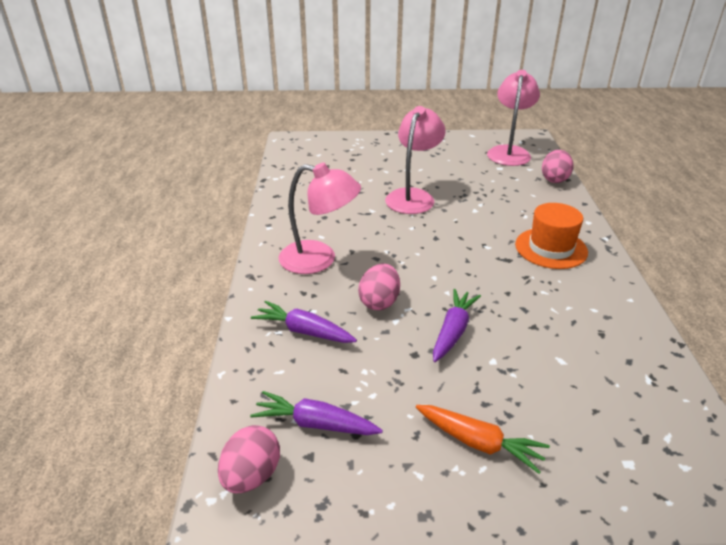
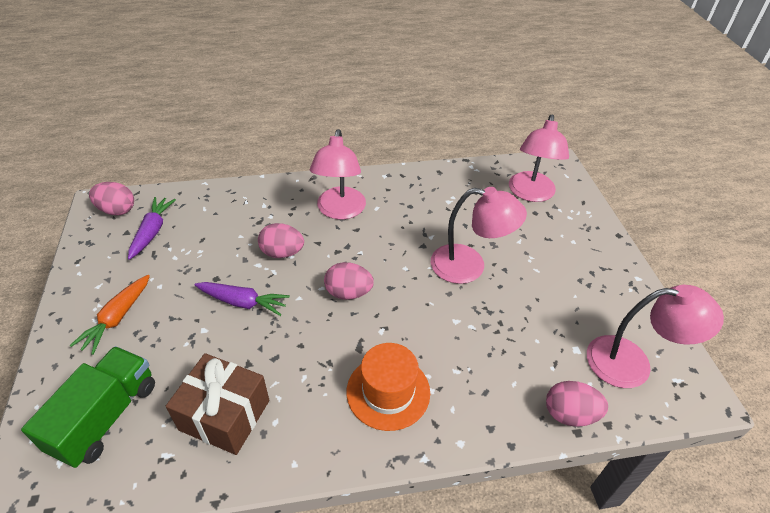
camera: 80 degrees right, 10 degrees up
purple carrot [251,301,357,343] -> none
none -> green truck [21,346,155,468]
none -> brown gift [166,353,269,455]
none -> pink egg [324,262,374,300]
none -> pink lamp [509,114,569,202]

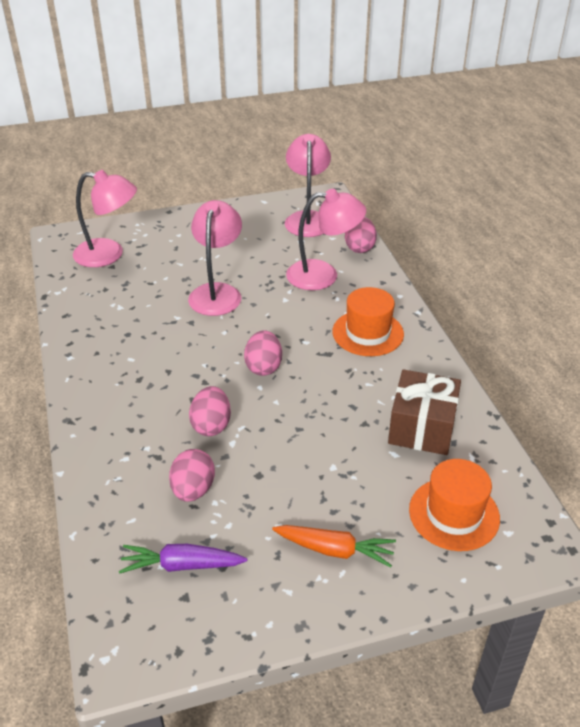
camera: 95 degrees left, 5 degrees down
green truck [21,346,155,468] -> orange hat [409,459,500,551]
pink egg [89,182,134,215] -> pink egg moved to [169,449,215,502]
purple carrot [194,282,290,316] -> none
pink lamp [310,129,366,220] -> pink lamp moved to [286,189,366,290]

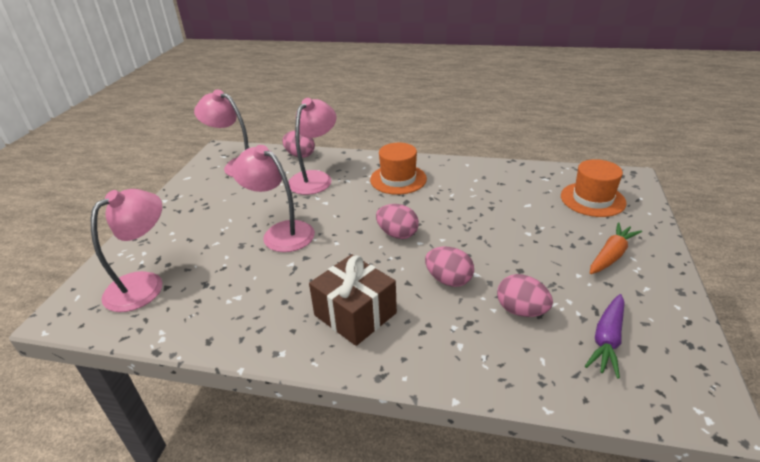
camera: 60 degrees left, 5 degrees down
brown gift [388,369,461,455] -> brown gift moved to [309,254,397,346]

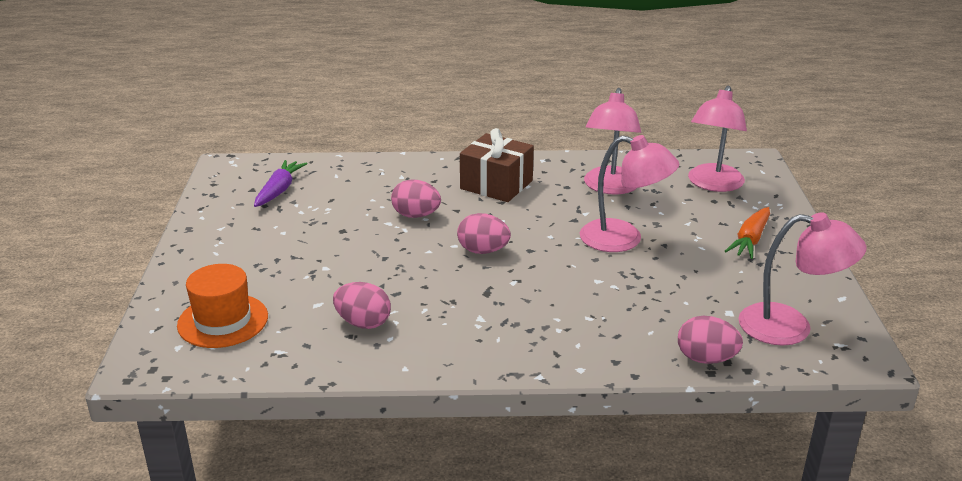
camera: 165 degrees right, 5 degrees down
pink lamp [288,98,337,195] -> pink lamp moved to [584,88,641,195]
orange hat [370,143,427,195] -> none
pink egg [497,274,553,317] -> pink egg moved to [333,282,391,329]
orange carrot [590,222,642,274] -> orange carrot moved to [725,207,770,259]

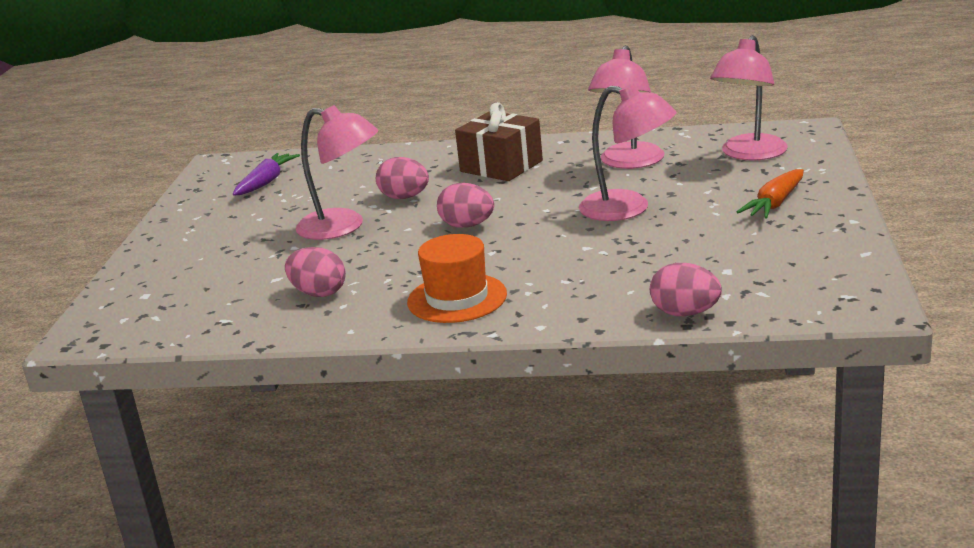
camera: 10 degrees right, 5 degrees down
orange hat [177,264,268,348] -> orange hat moved to [407,234,507,323]
pink lamp [739,213,867,346] -> pink lamp moved to [296,105,378,240]

